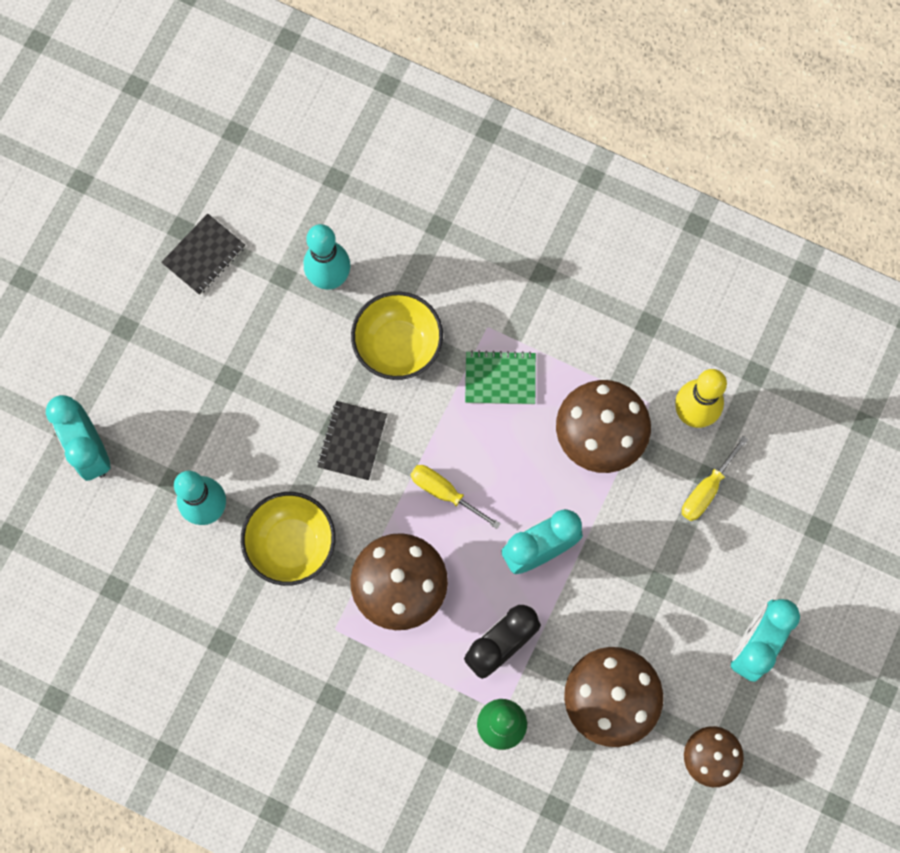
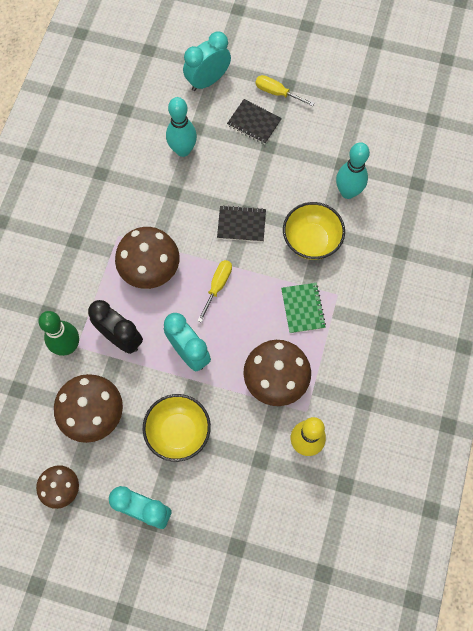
camera: 80 degrees right, 5 degrees down
black notebook [161,213,245,295] -> black notebook moved to [227,99,282,144]
yellow bowl [241,492,336,586] -> yellow bowl moved to [143,394,211,462]
yellow screwdriver [682,436,748,521] -> yellow screwdriver moved to [255,75,314,106]

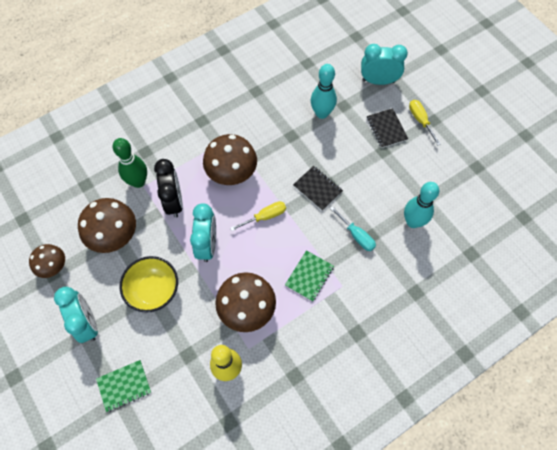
camera: 40 degrees right, 5 degrees down
yellow bowl [283,202,345,260] -> turquoise screwdriver [330,206,376,251]
none -> green notebook [96,360,151,412]

